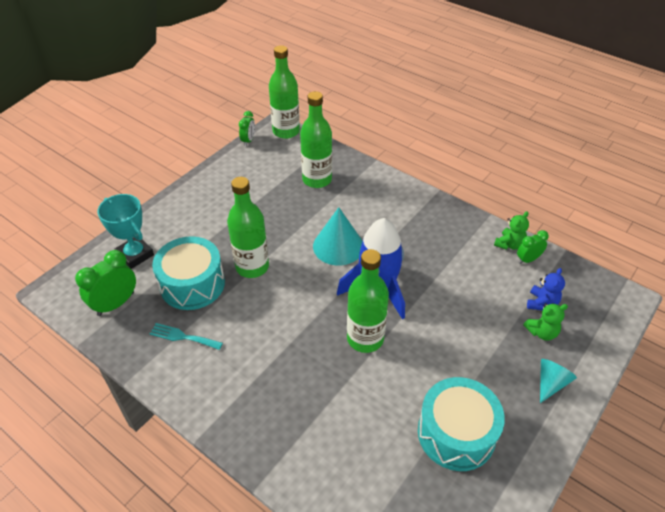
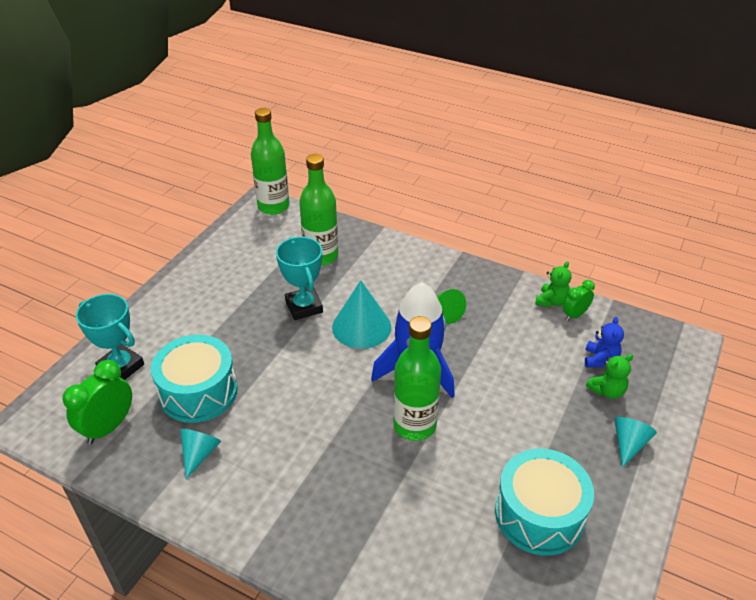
camera: 10 degrees left, 5 degrees down
turquoise fork [150,323,223,350] -> turquoise cone [180,429,221,479]
green bottle [227,177,269,278] -> none
green clock [239,111,255,146] -> none
none -> turquoise trophy [276,237,323,320]
none -> green cone [437,289,466,324]

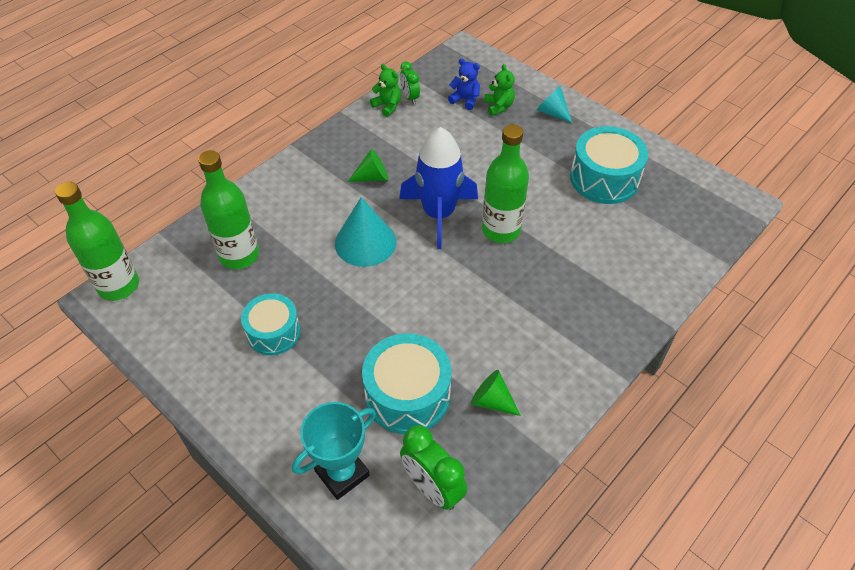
camera: 75 degrees left, 10 degrees up
turquoise cone [180,429,221,479] -> green cone [471,370,521,416]
turquoise trophy [276,237,323,320] -> none
none -> turquoise drum [241,293,301,355]

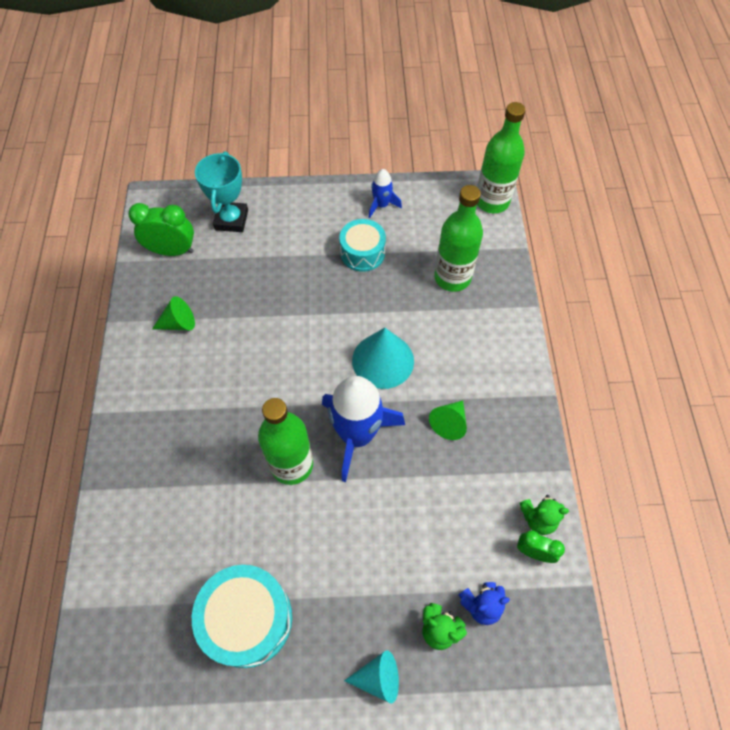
camera: 135 degrees right, 10 degrees up
turquoise drum [362,333,451,434] -> none
none -> blue rocket [369,169,402,218]

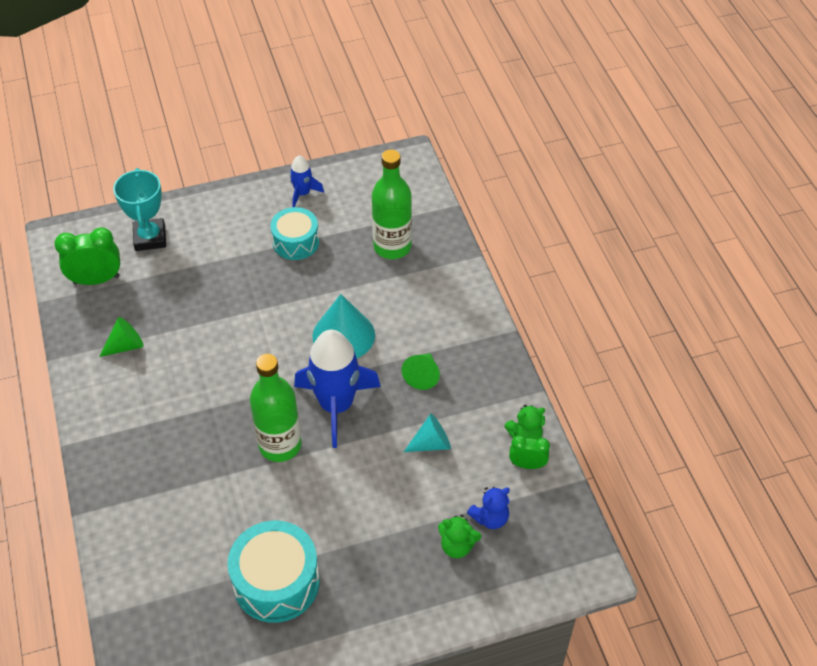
camera: 15 degrees left, 10 degrees down
turquoise cone [344,650,399,704] -> turquoise cone moved to [404,413,451,452]
green bottle [477,102,525,213] -> none

